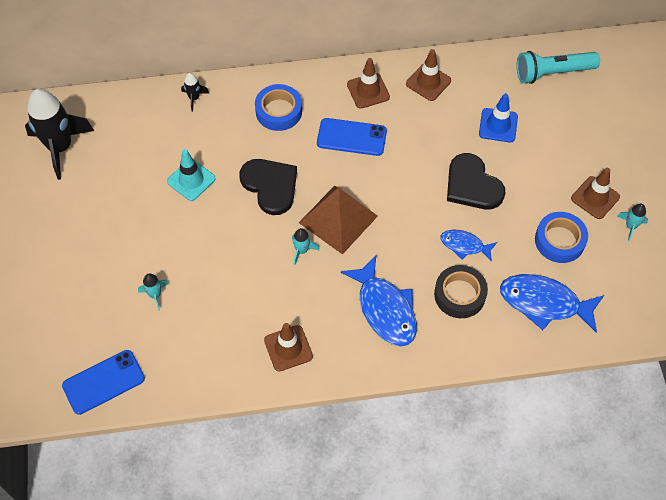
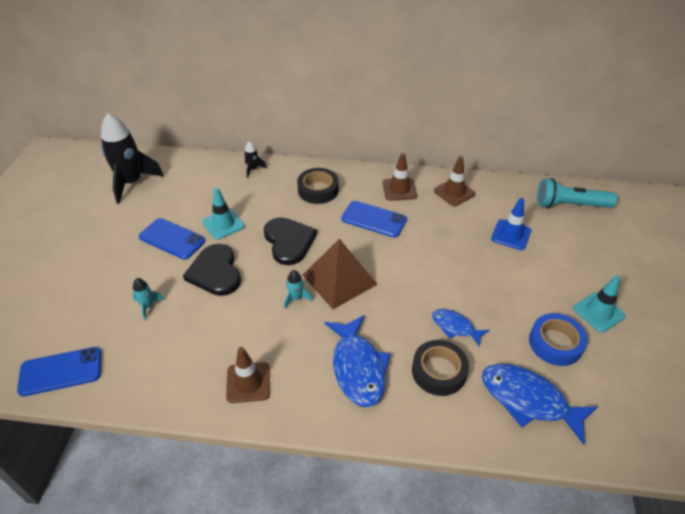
camera: 15 degrees right, 15 degrees down
blue tape [255,84,302,131] -> black tape [297,168,339,204]
black heart [447,153,506,209] -> black heart moved to [183,244,241,296]
brown traffic cone [571,168,620,219] -> turquoise traffic cone [573,276,626,333]
turquoise rocket [617,203,648,241] -> none
none -> blue phone [139,218,205,260]

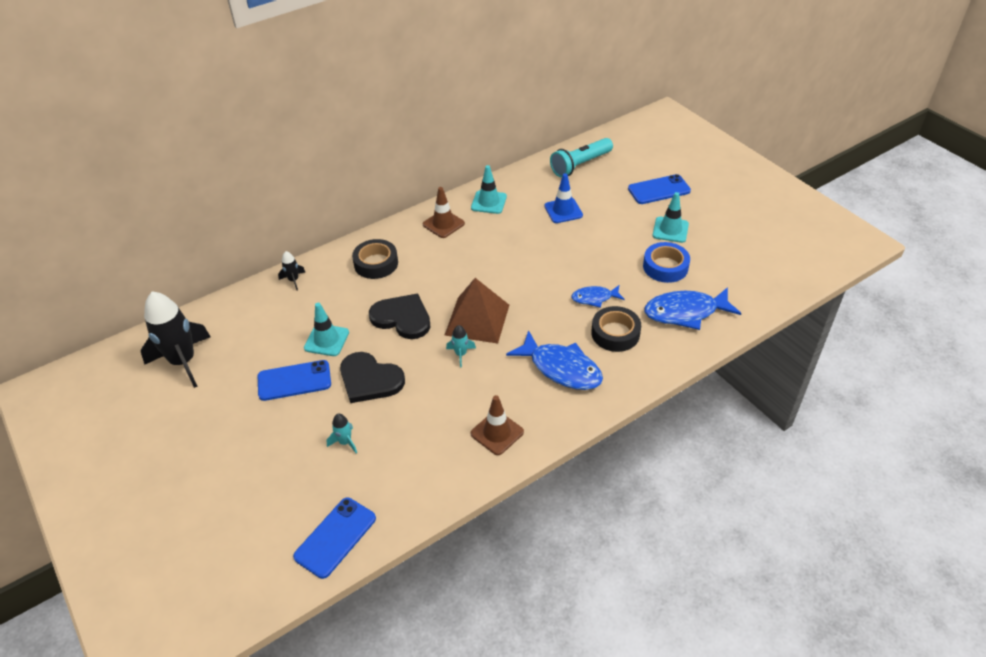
camera: 40 degrees left, 0 degrees up
blue phone [341,201,407,237] -> blue phone moved to [628,174,691,204]
brown traffic cone [434,156,475,206] -> turquoise traffic cone [471,165,507,214]

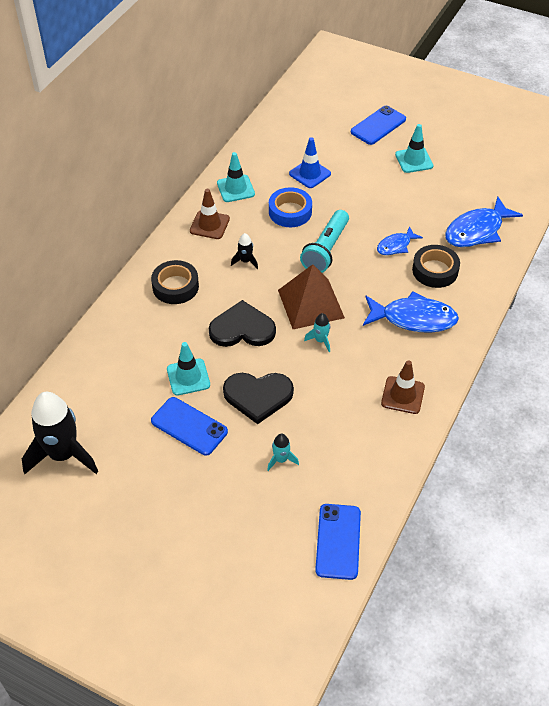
camera: 30 degrees left, 5 degrees up
blue phone [258,360,331,401] -> blue phone turned 75 degrees clockwise [151,397,228,456]
black rocket [278,251,305,291] -> black rocket moved to [231,233,258,269]
turquoise flashlight [550,138,613,177] -> turquoise flashlight moved to [300,210,349,273]
blue tape [643,242,690,283] -> blue tape moved to [269,187,312,227]

